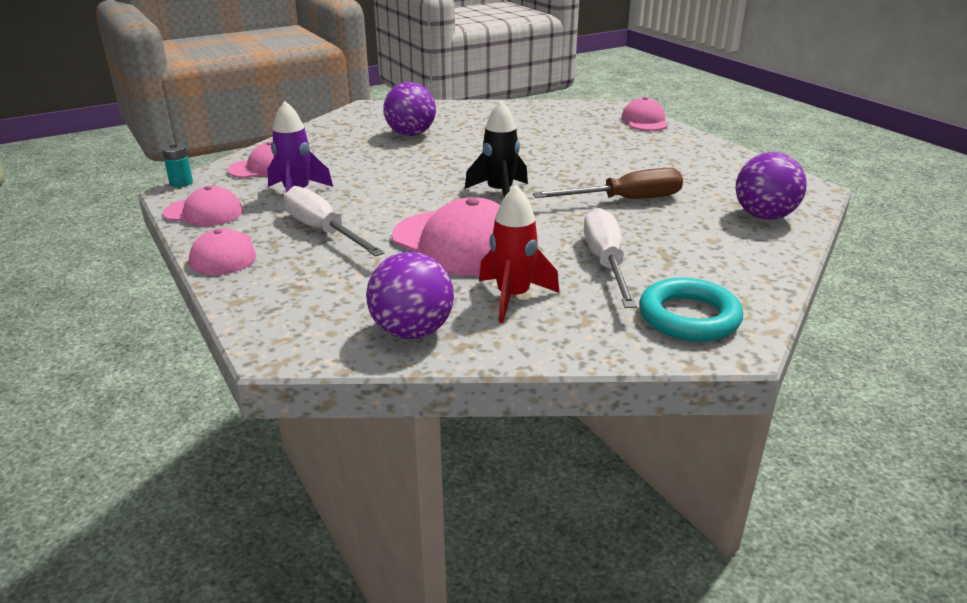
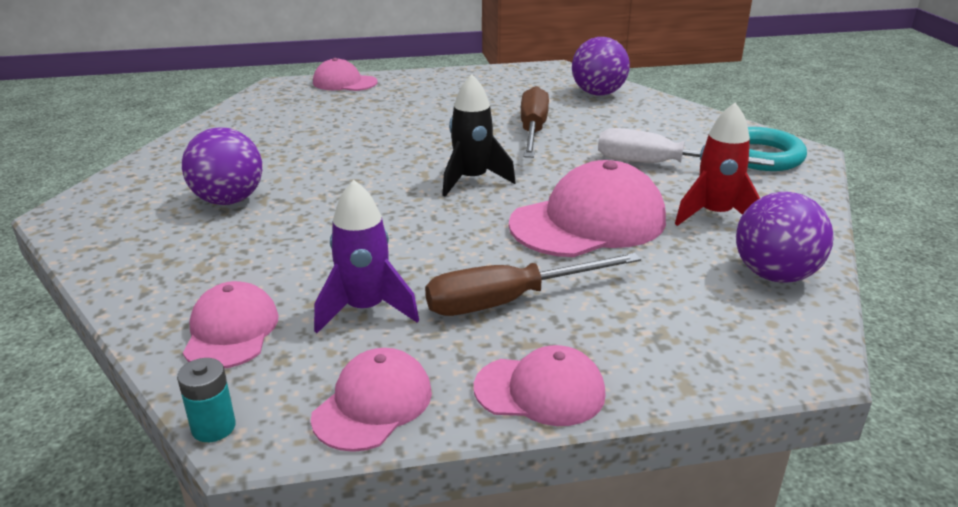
camera: 70 degrees left, 0 degrees up
white screwdriver [284,186,384,257] -> brown screwdriver [425,253,641,316]

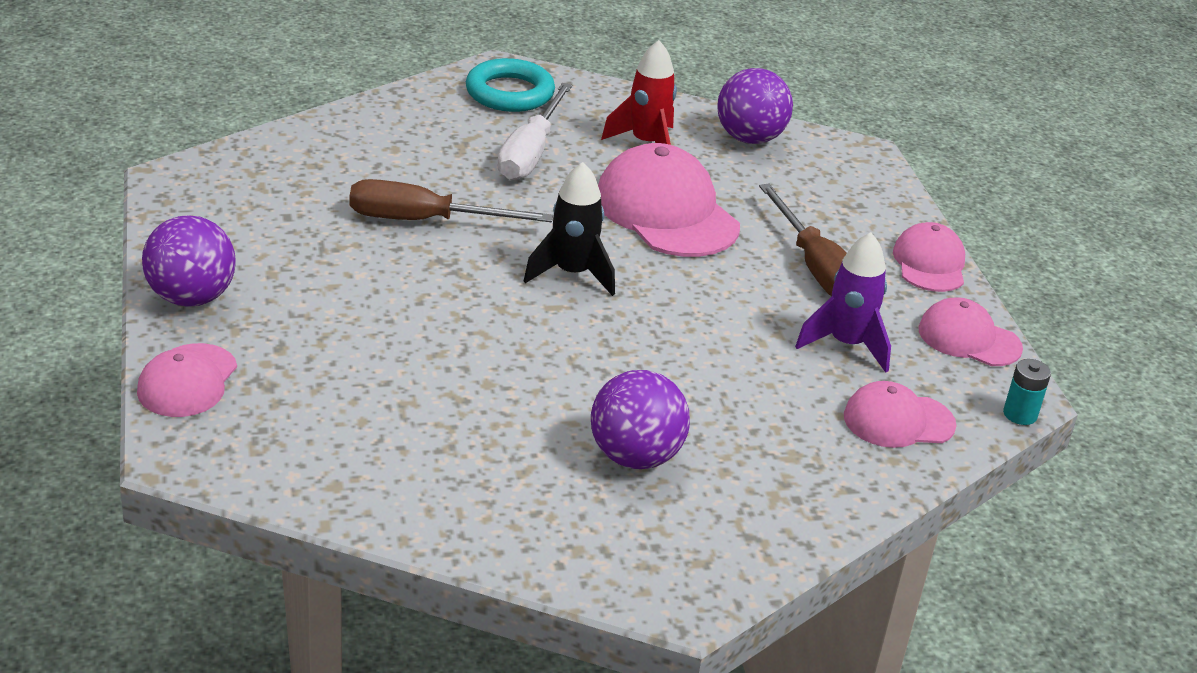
camera: 95 degrees left, 5 degrees up
purple ball [572,37,630,96] -> purple ball moved to [142,215,236,306]

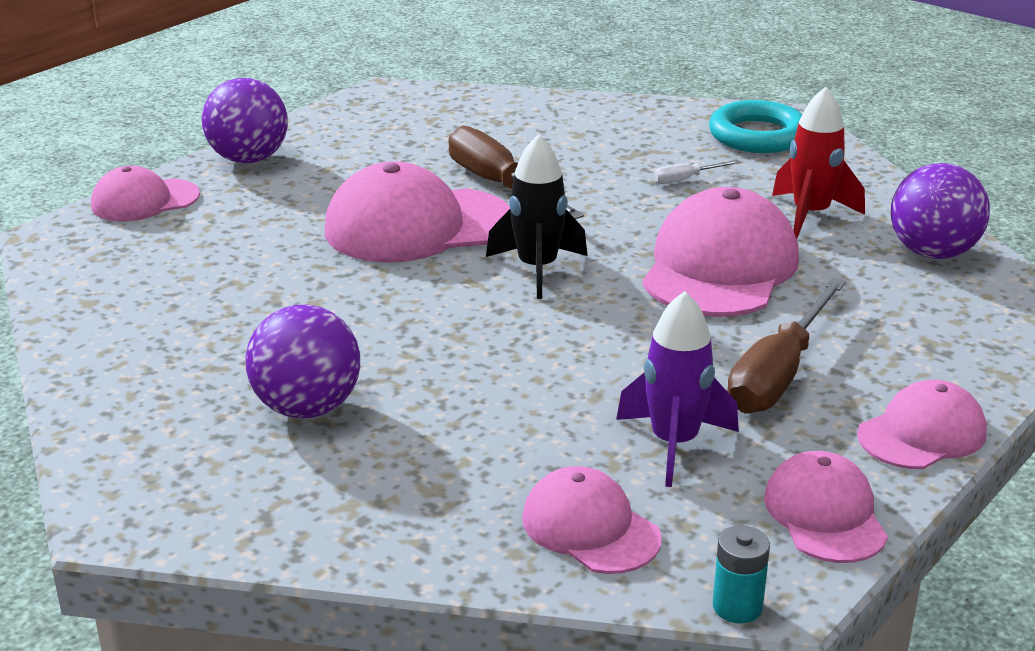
camera: 55 degrees right, 5 degrees down
white screwdriver [498,83,572,180] -> white screwdriver [653,160,740,184], size x0.45
none -> pink cap [325,161,510,263]

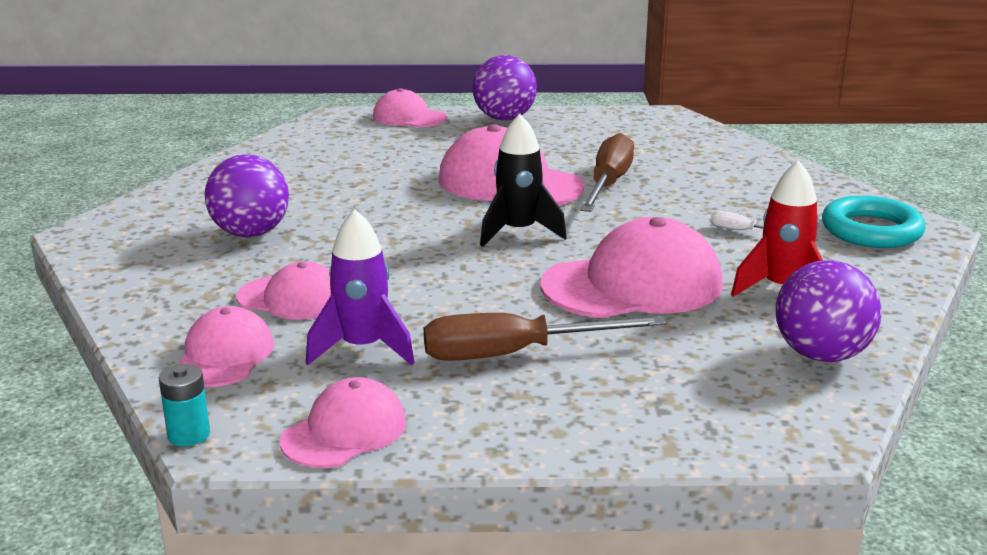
camera: 50 degrees right, 5 degrees down
pink cap [857,380,987,469] -> pink cap moved to [236,261,331,320]

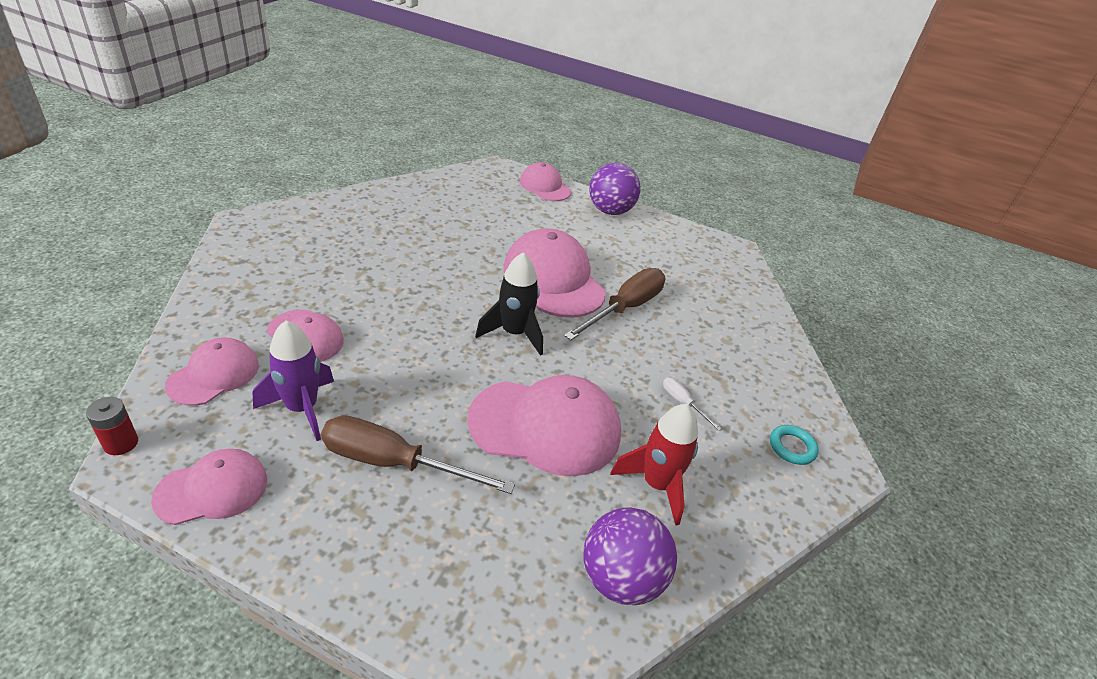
camera: 20 degrees right, 15 degrees up
turquoise battery [159,364,210,446] -> red battery [86,397,138,455]
purple ball [204,154,289,237] -> none
turquoise ring [822,195,926,248] -> turquoise ring [770,425,819,465], size x0.54

